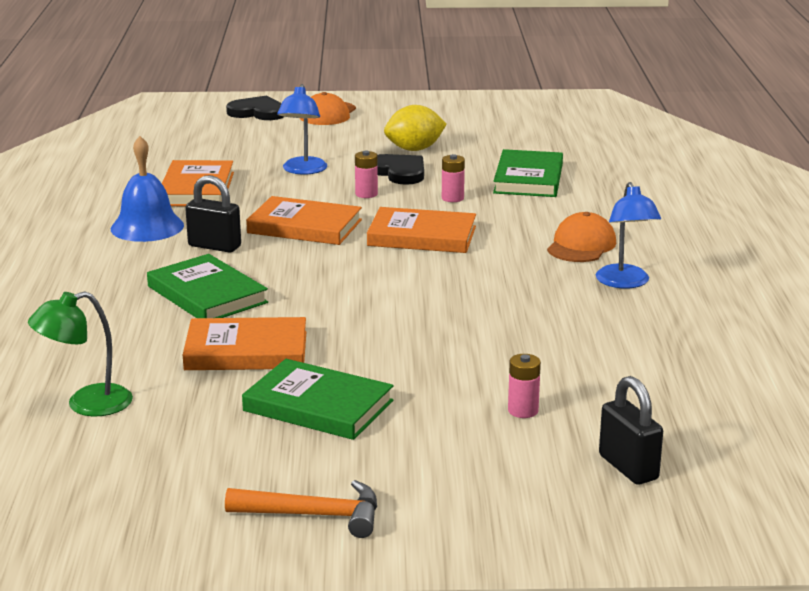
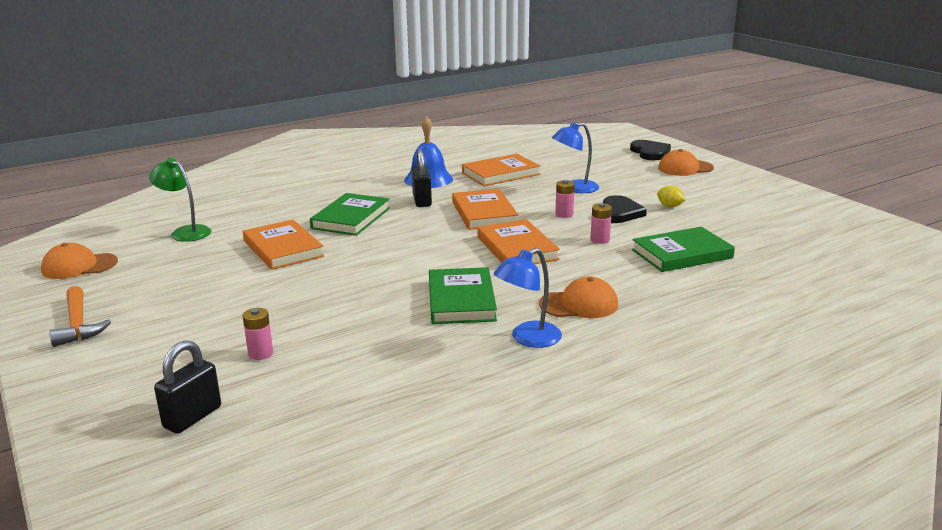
camera: 60 degrees right, 0 degrees up
green book [242,359,393,440] -> green book moved to [429,267,497,324]
yellow lemon [384,105,447,151] -> yellow lemon [657,186,686,207], size x0.56
none -> orange cap [41,243,118,279]

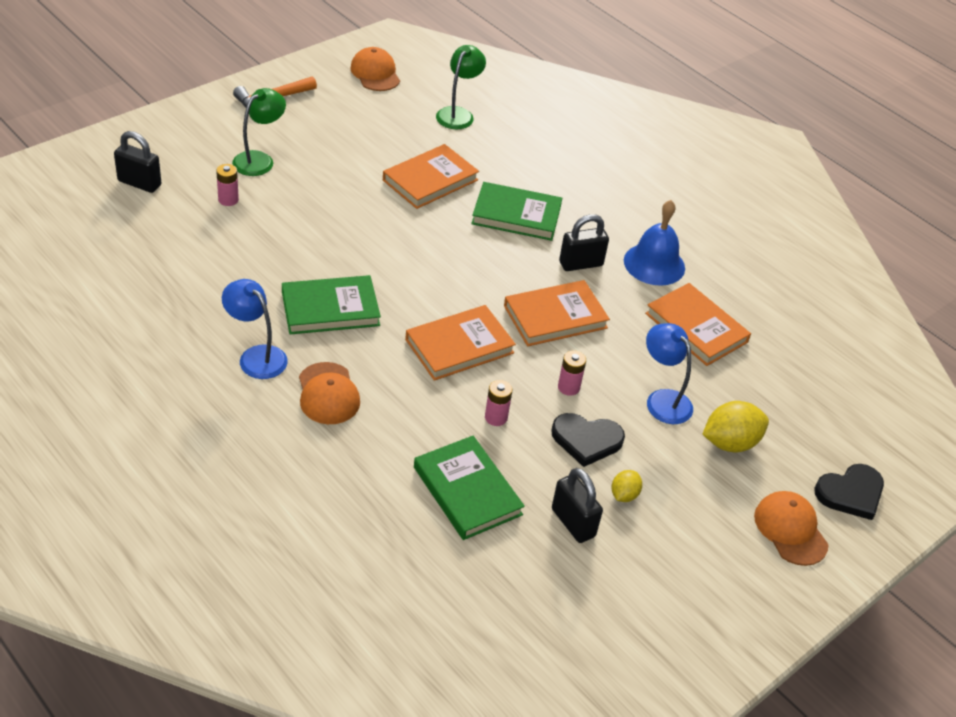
camera: 75 degrees right, 20 degrees up
none -> green lamp [232,88,286,176]
none -> black padlock [552,468,603,543]
none -> yellow lemon [702,401,769,452]

